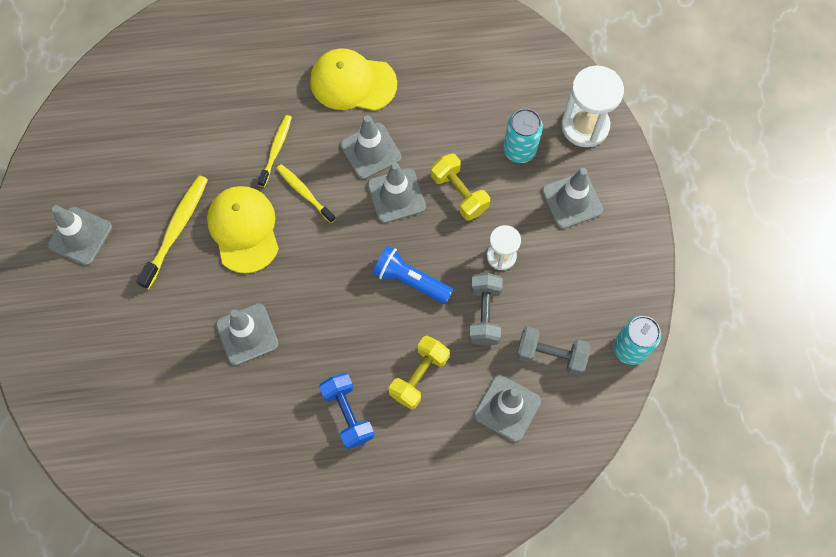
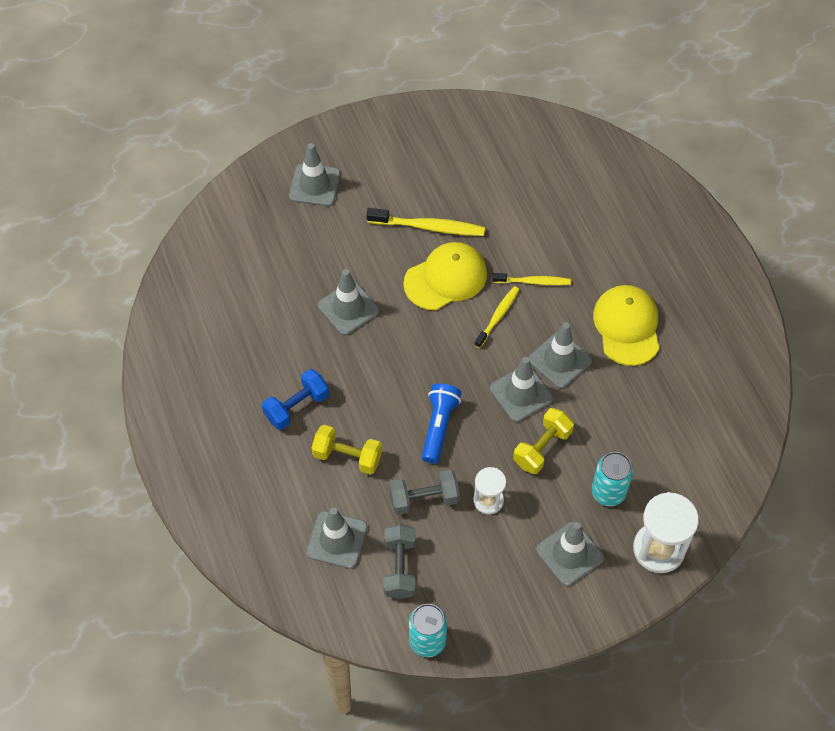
camera: 75 degrees right, 10 degrees down
grey traffic cone [48,205,112,265] -> grey traffic cone moved to [289,143,340,206]

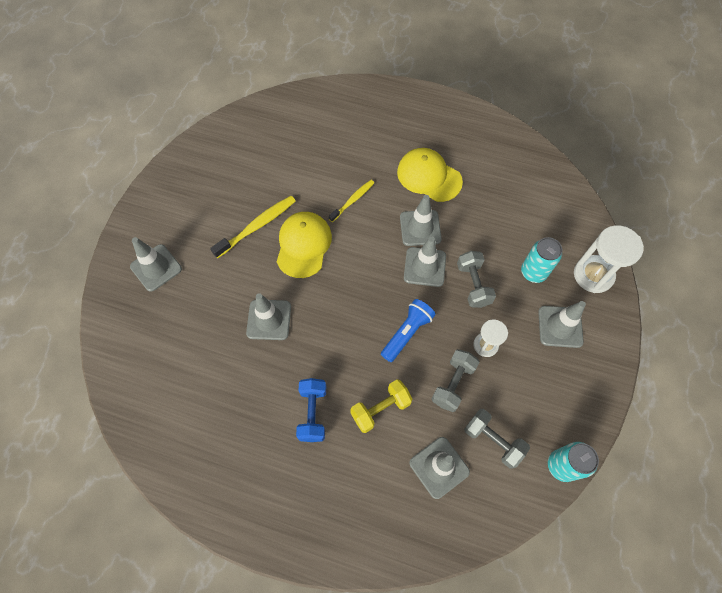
camera: 50 degrees left, 5 degrees up
blue flashlight [422,383,461,464] -> blue flashlight turned 75 degrees clockwise [381,299,436,362]
yellow toothbrush [475,286,520,348] -> none
yellow dumbbell [513,408,574,474] -> grey dumbbell [457,251,496,308]

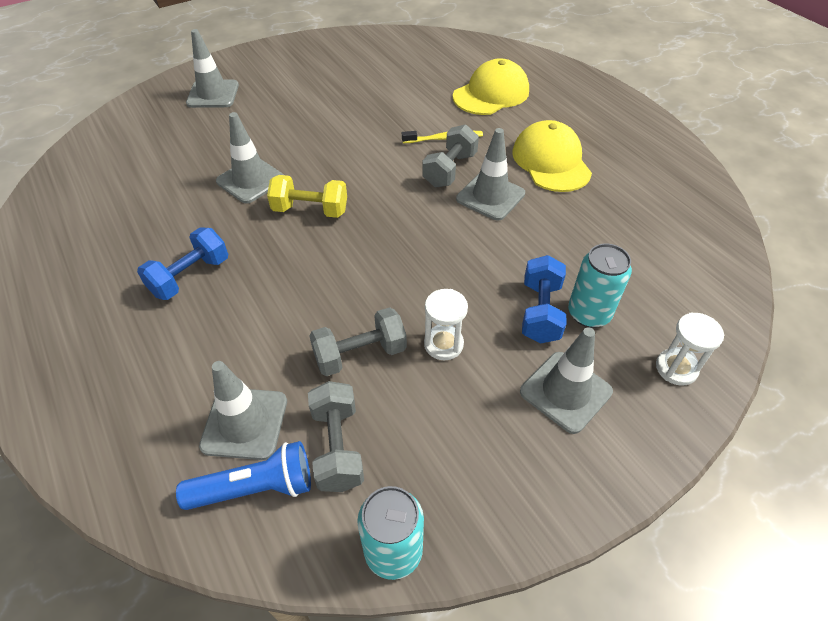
camera: 40 degrees right, 15 degrees down
yellow toothbrush [210,196,296,258] -> none
yellow cap [277,212,332,278] -> yellow cap moved to [453,58,529,115]
yellow dumbbell [350,379,412,433] -> yellow dumbbell moved to [267,175,347,218]
blue flashlight [381,299,436,362] -> blue flashlight moved to [176,441,311,510]
grey traffic cone [404,236,446,287] -> none
grey dumbbell [457,251,496,308] -> grey dumbbell moved to [422,124,479,187]
white hourglass [574,225,644,293] -> white hourglass [656,313,724,386], size x0.59
none -> blue dumbbell [522,255,566,343]

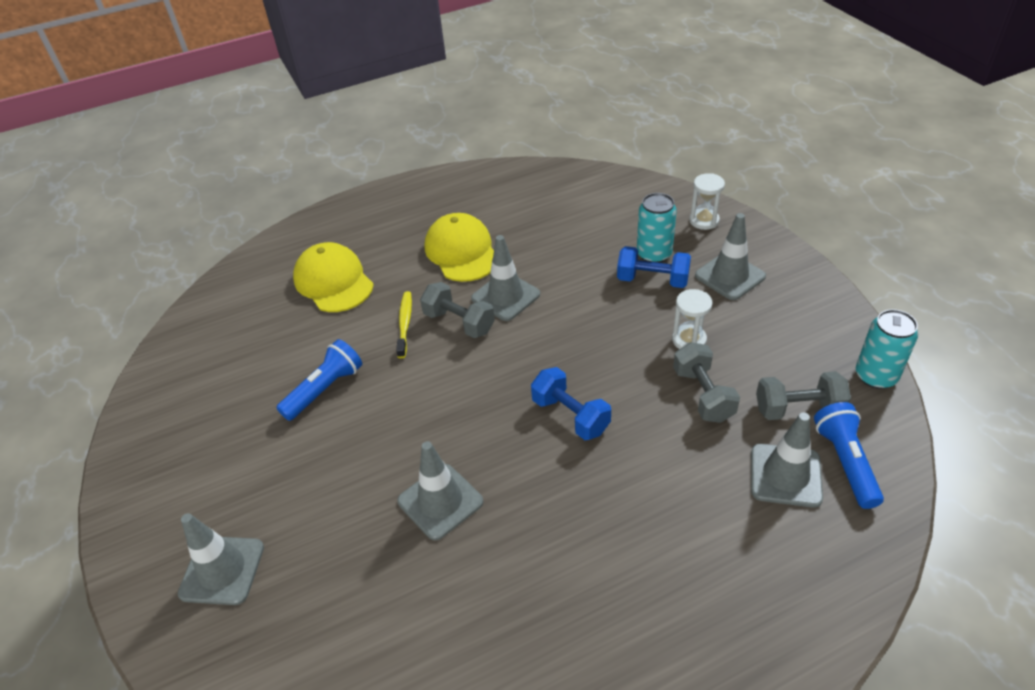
camera: 80 degrees left, 5 degrees down
blue dumbbell [137,227,228,300] -> blue dumbbell moved to [531,367,611,440]
yellow dumbbell [267,175,347,218] -> none
yellow cap [512,120,592,192] -> yellow cap turned 75 degrees clockwise [425,213,494,282]
none -> blue flashlight [276,339,362,421]

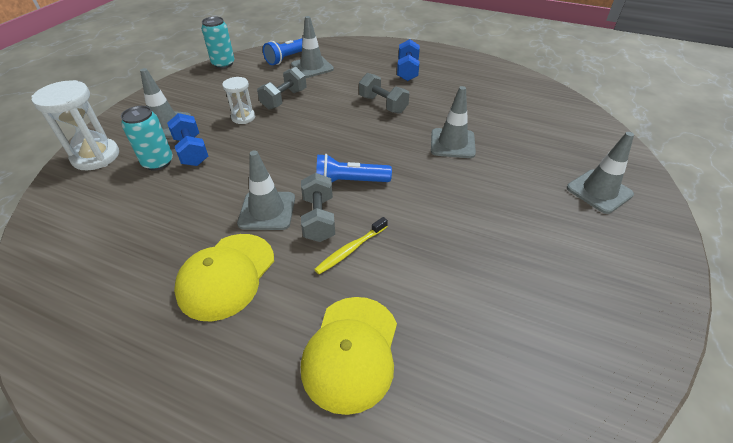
camera: 135 degrees left, 0 degrees up
blue flashlight [276,339,362,421] -> blue flashlight moved to [316,154,392,182]
blue dumbbell [531,367,611,440] -> blue dumbbell moved to [397,39,420,81]
white hourglass [689,173,725,230] -> white hourglass [31,80,119,170], size x1.68
grey dumbbell [756,371,851,420] -> grey dumbbell moved to [359,73,409,114]

